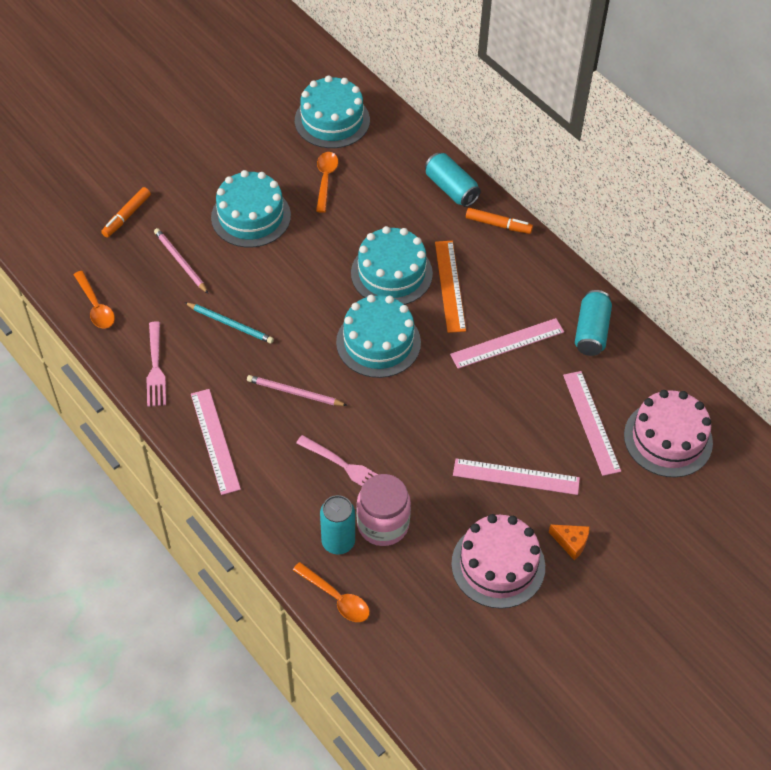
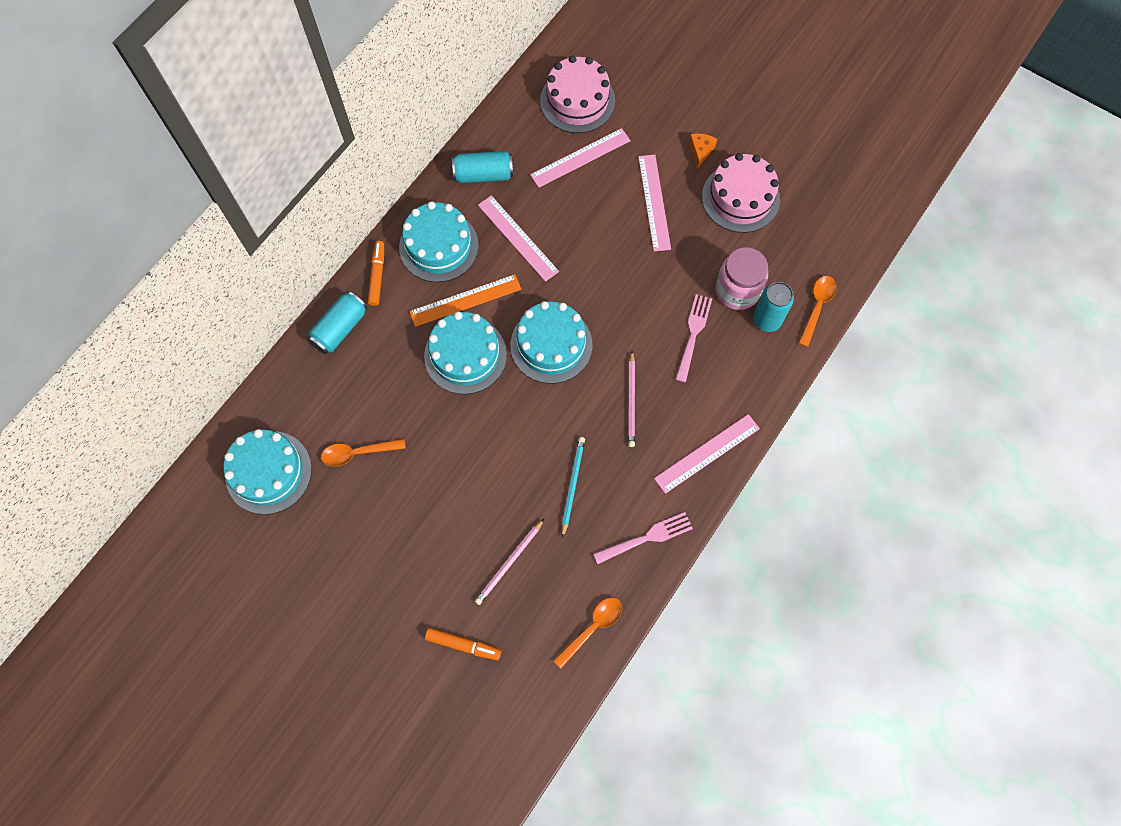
camera: 105 degrees left, 15 degrees up
turquoise cake [211,170,291,248] -> turquoise cake moved to [399,202,479,282]

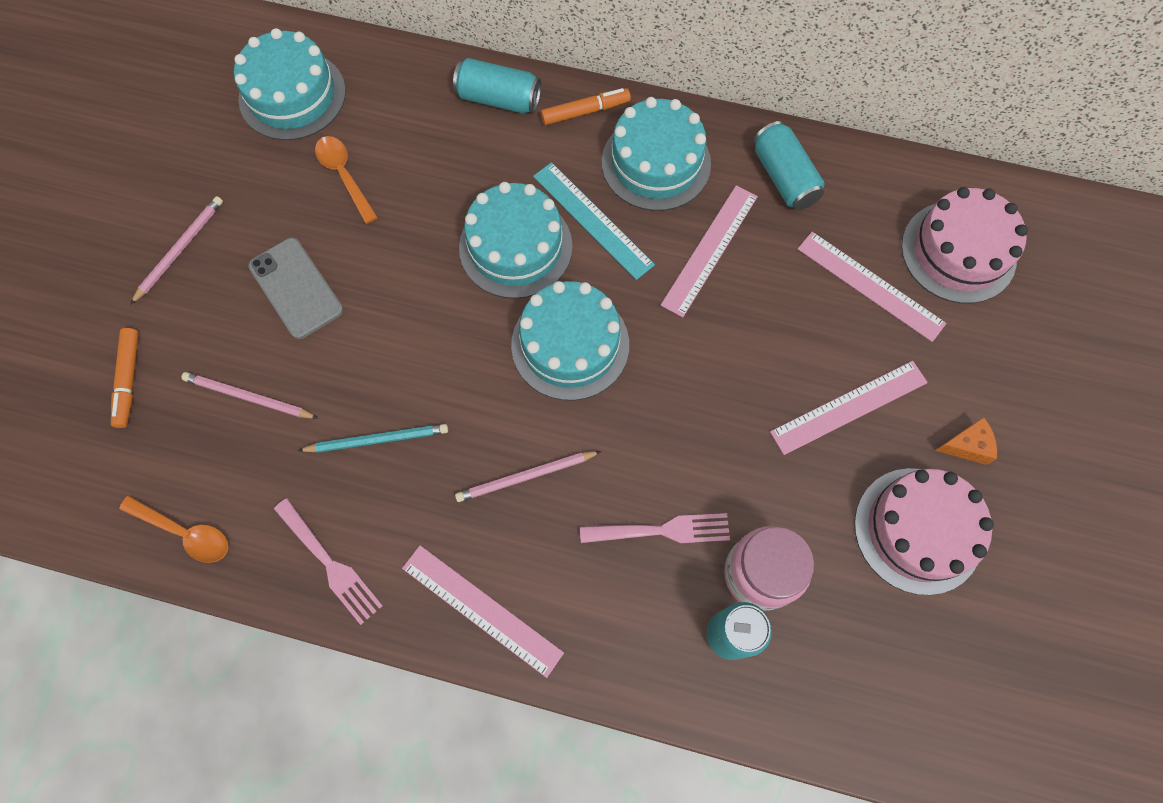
camera: 70 degrees right, 0 degrees up
orange ruler [409,274,521,327] -> turquoise ruler [533,162,655,280]
orange spoon [799,276,837,347] -> none
none -> pink pencil [130,196,223,305]
none -> grey phone [248,238,343,339]

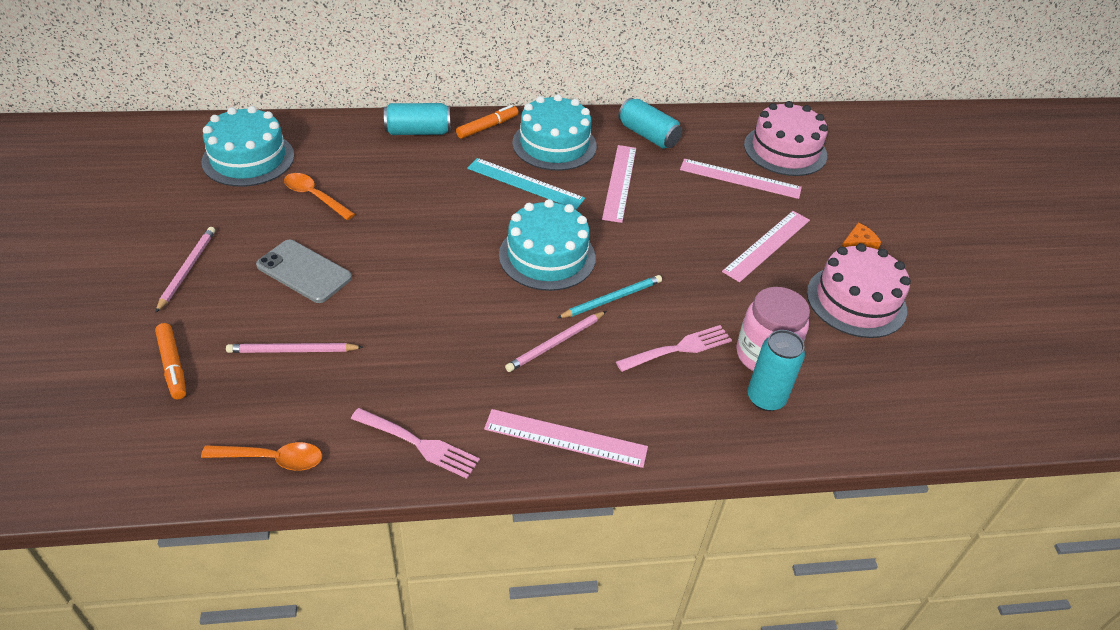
camera: 25 degrees left, 25 degrees down
turquoise pencil [298,424,448,453] -> turquoise pencil moved to [557,275,662,318]
turquoise cake [459,182,573,299] -> none

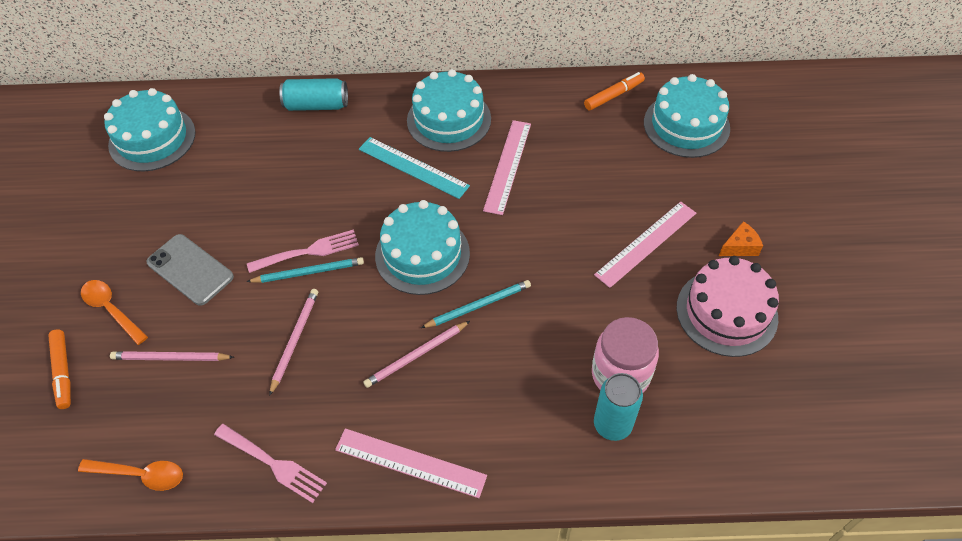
camera: 10 degrees right, 10 degrees up
pink pencil [155,227,215,313] -> pink pencil moved to [269,289,318,396]
orange spoon [284,173,355,220] -> orange spoon moved to [81,280,148,345]
orange marker [456,105,519,139] -> orange marker moved to [584,72,645,111]
pink fork [616,325,732,372] -> pink fork moved to [247,229,359,273]
turquoise can [618,98,682,149] -> none
pink ruler [680,159,802,199] -> none
pink cake [744,101,828,176] -> turquoise cake [644,74,730,158]
none -> turquoise pencil [246,257,364,283]

